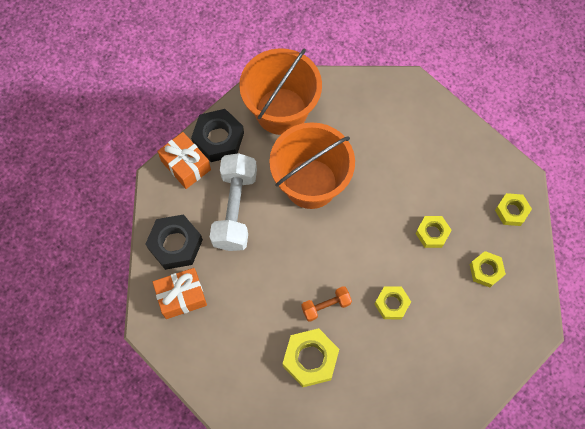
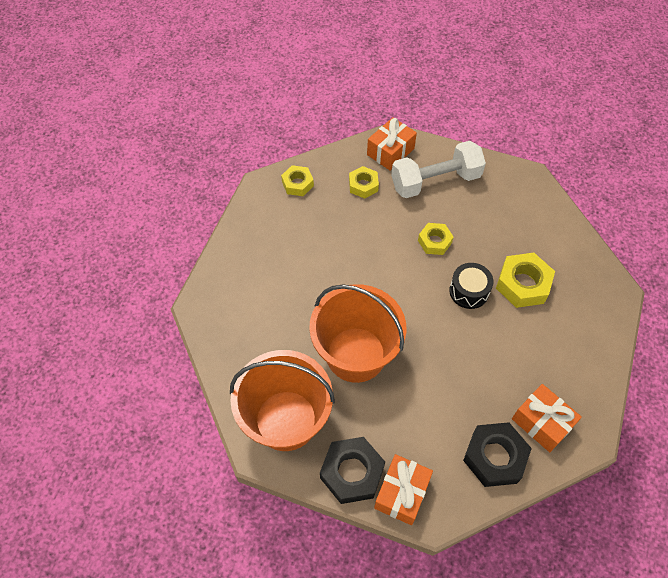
camera: 115 degrees left, 10 degrees down
white dumbbell [210,153,257,251] -> white dumbbell moved to [391,141,486,198]
orange dumbbell [301,286,352,322] -> black drum [449,263,493,309]
yellow nut [415,216,452,248] -> none
none -> orange gift [367,117,417,171]

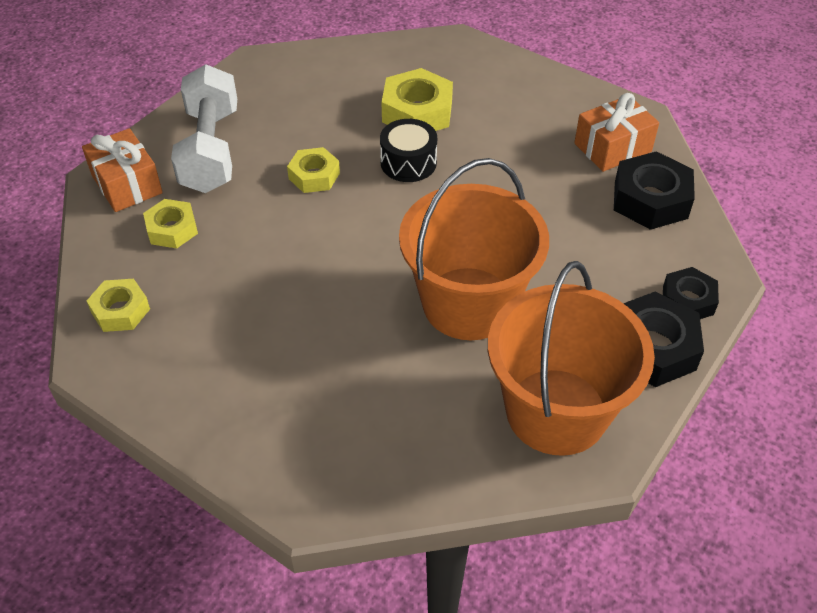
camera: 75 degrees left, 10 degrees down
orange gift [374,454,433,525] -> black nut [663,267,719,319]

